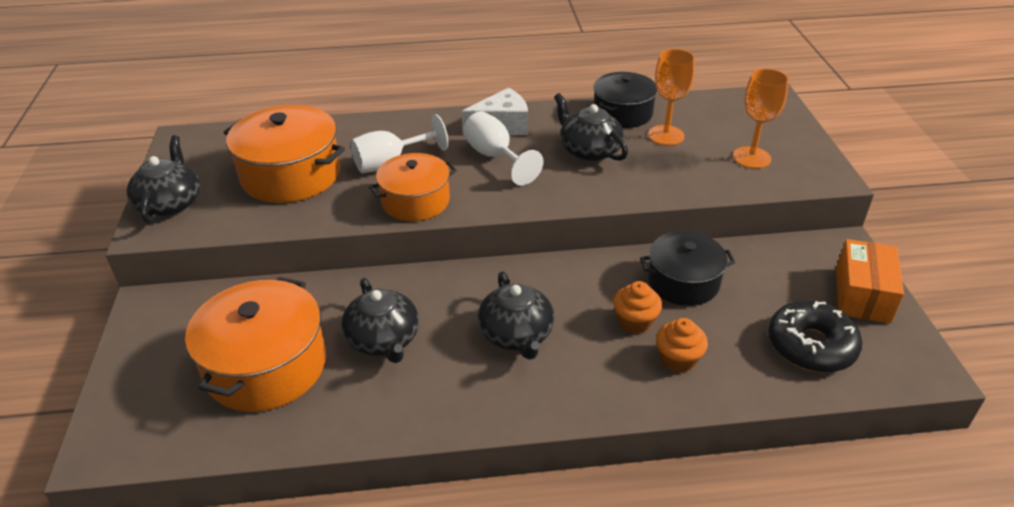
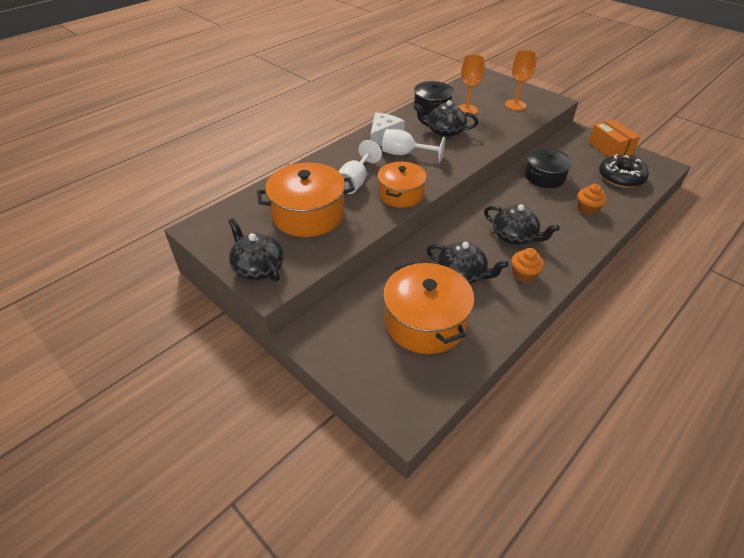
camera: 40 degrees left, 5 degrees up
orange cupcake [613,281,662,334] -> orange cupcake moved to [511,248,544,283]

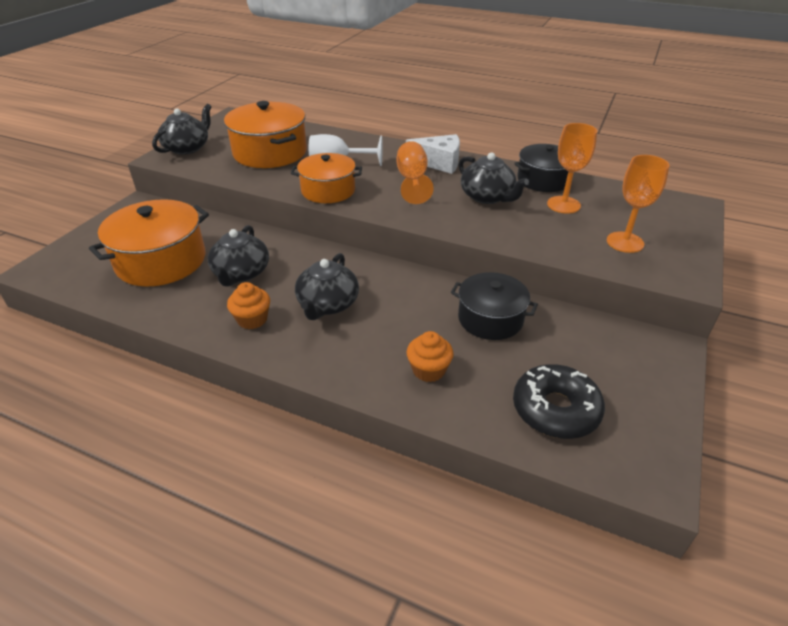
camera: 70 degrees right, 5 degrees down
white goblet [382,129,445,162] -> orange goblet [397,141,434,204]
black teapot [414,100,478,138] -> black teapot turned 150 degrees clockwise [459,152,529,204]
orange box [588,119,640,157] -> none

